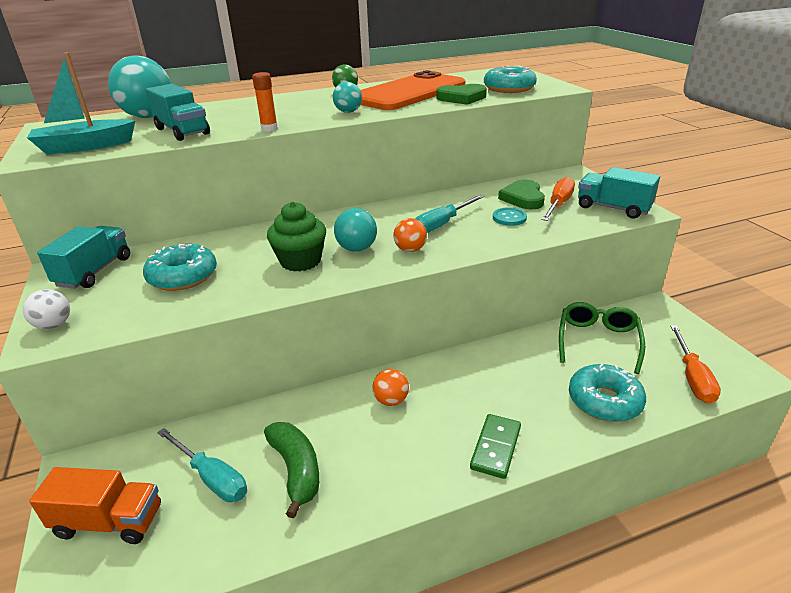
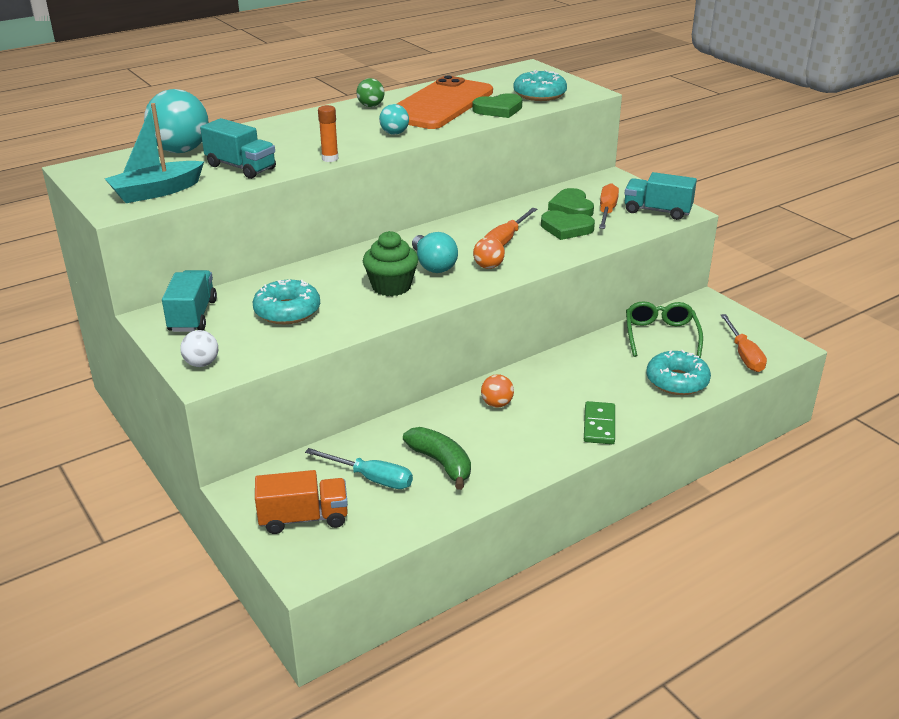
camera: 15 degrees left, 0 degrees up
turquoise screwdriver [415,195,484,233] -> orange screwdriver [484,208,537,246]
turquoise button [493,207,527,226] -> green heart [541,210,595,240]

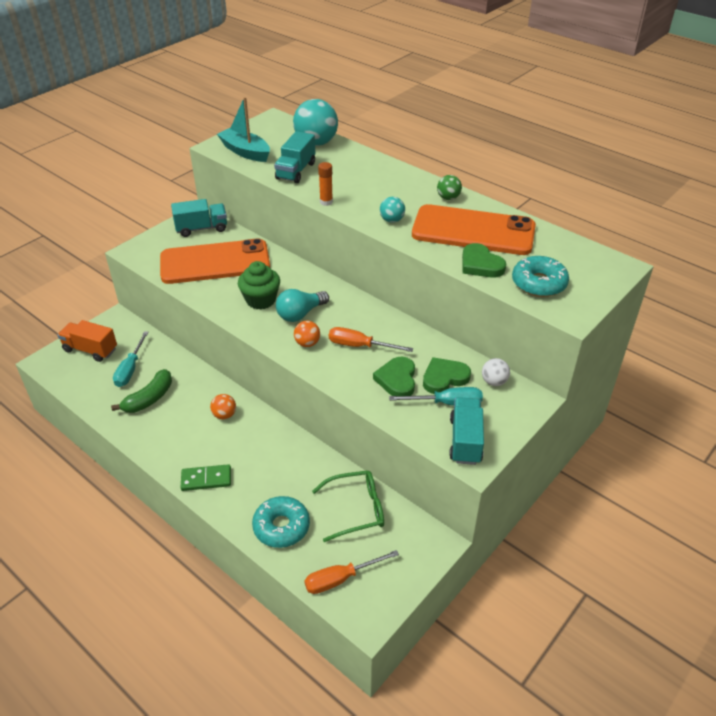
camera: 75 degrees right, 10 degrees up
white ball [180,330,218,367] -> white ball moved to [482,358,510,386]
turquoise donut [253,279,320,324] -> orange phone [160,238,270,284]
orange truck [255,470,348,534] -> orange truck turned 135 degrees clockwise [57,320,117,362]
orange screwdriver [599,183,619,229] -> turquoise screwdriver [389,387,483,406]

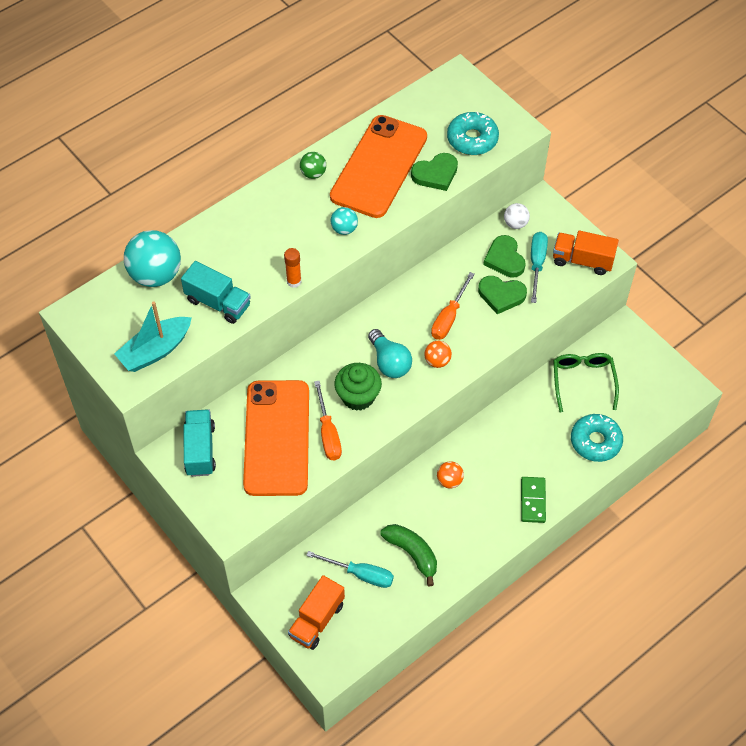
camera: 80 degrees left, 15 degrees up
orange screwdriver [304,550,399,594] -> orange screwdriver moved to [314,381,342,460]
turquoise truck [449,397,484,465] -> orange truck [553,230,619,275]

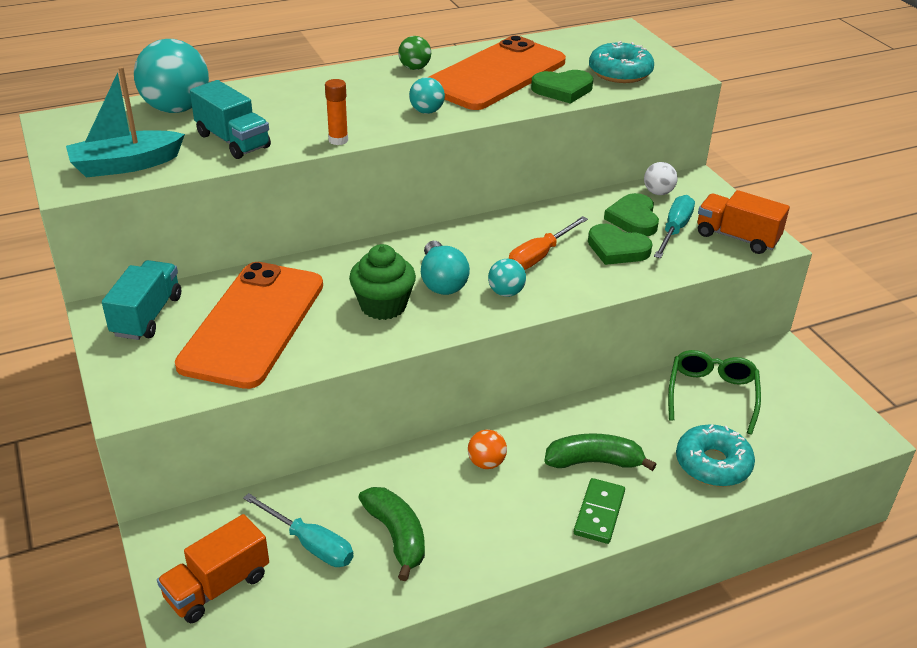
camera: 15 degrees right, 20 degrees down
orange screwdriver [314,381,342,460] -> none
orange ball [424,341,452,368] -> turquoise ball [488,259,526,297]
none -> green banana [544,433,657,471]

